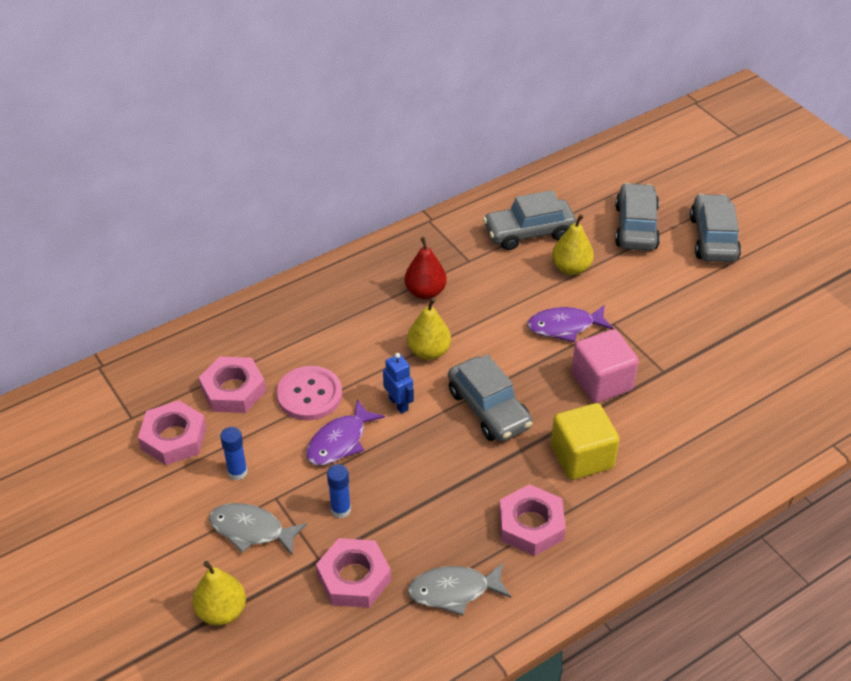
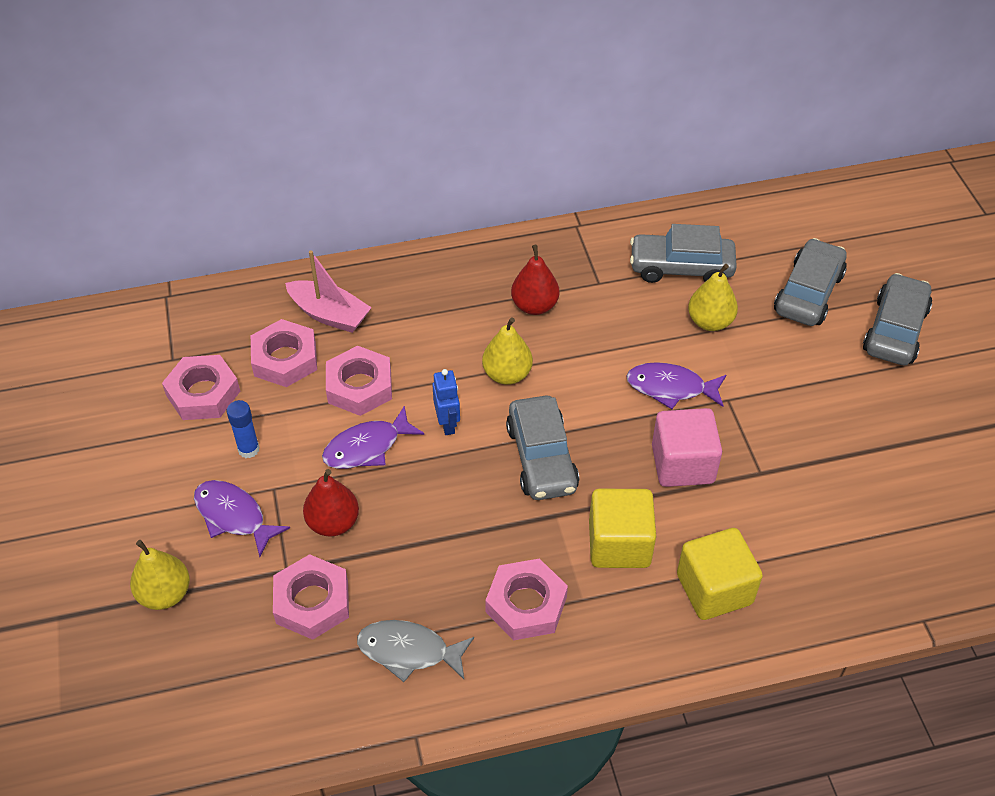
camera: 20 degrees right, 5 degrees up
grey fish [209,503,307,556] -> purple fish [194,480,290,557]
pink button [277,366,342,420] -> pink nut [326,346,392,416]
blue glue stick [327,464,351,518] -> red pear [303,469,359,537]
none -> pink boat [285,250,372,333]
none -> yellow cube [677,528,763,620]

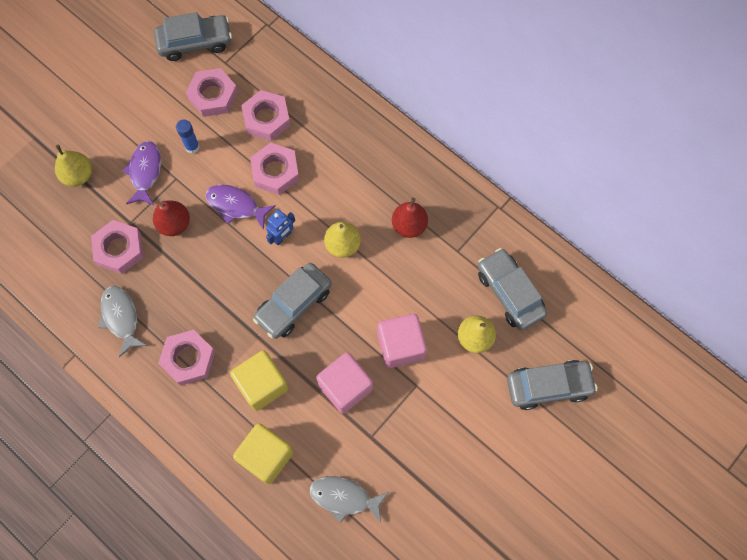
camera: 55 degrees right, 20 degrees up
pink boat [285,250,372,333] -> none
purple fish [626,362,726,409] -> pink cube [378,314,427,368]
grey car [863,273,932,365] -> grey car moved to [154,12,232,61]
none -> grey fish [310,476,388,523]

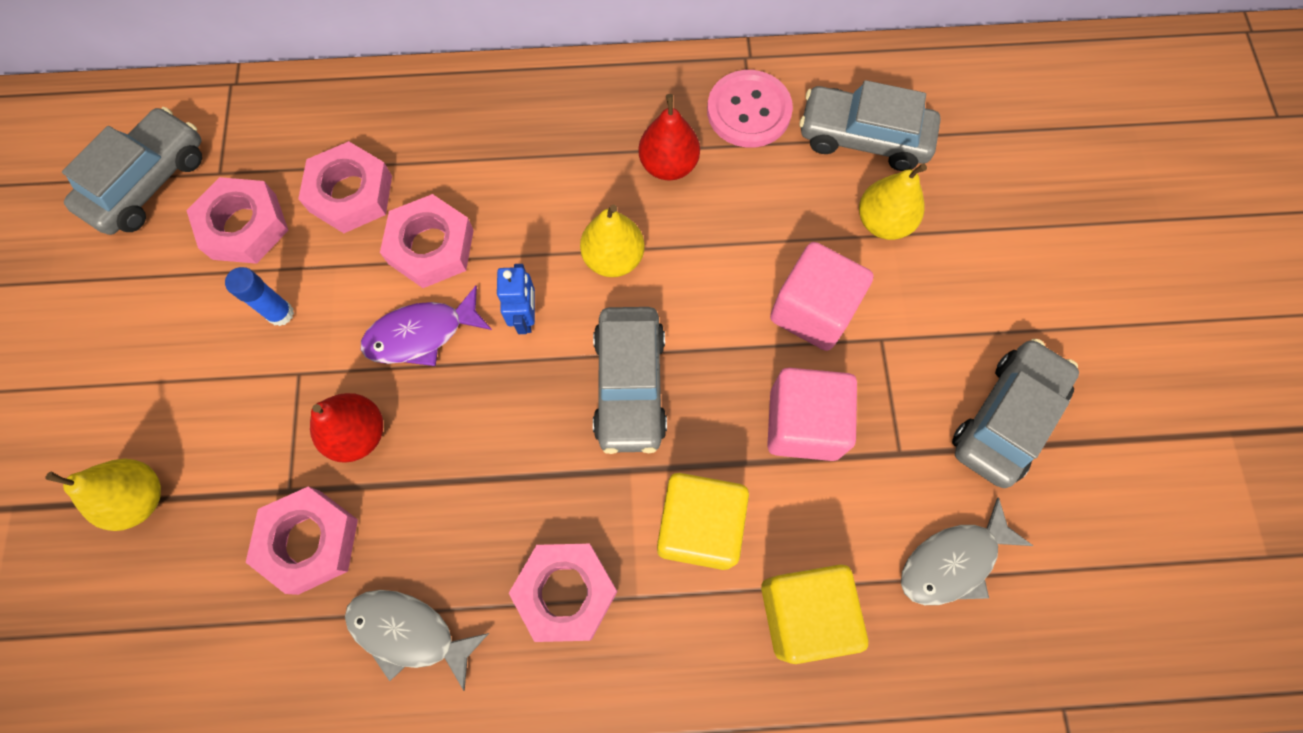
camera: 45 degrees left, 0 degrees up
purple fish [122,141,161,205] -> none
grey car [507,360,598,410] -> grey car moved to [952,339,1079,488]
none -> pink button [707,70,793,148]

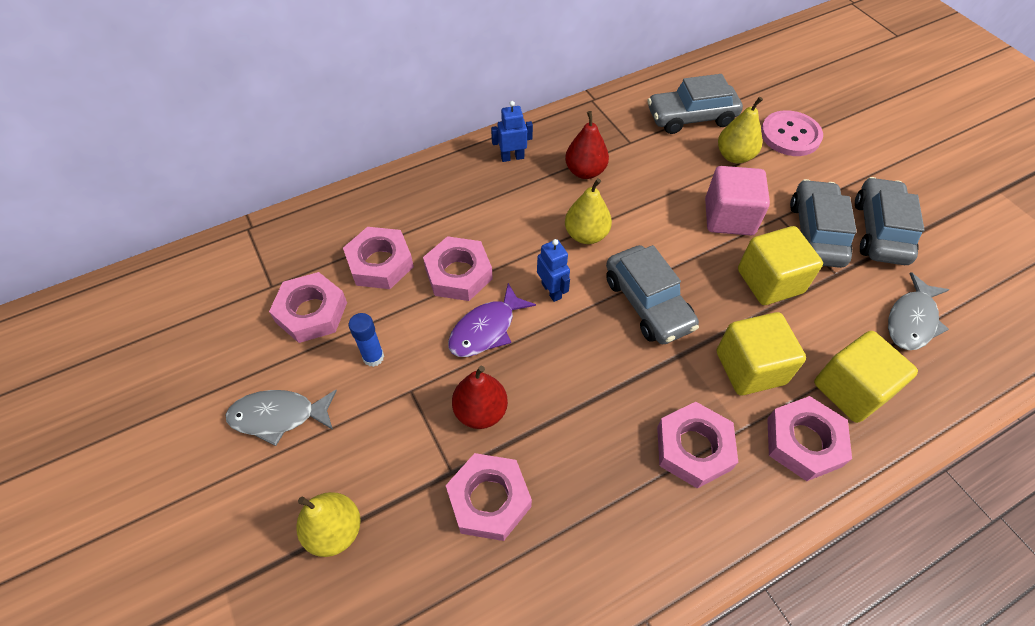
camera: 25 degrees left, 15 degrees down
grey car [62,107,202,235] -> grey car moved to [790,179,857,268]
grey fish [345,590,489,691] -> grey fish moved to [226,390,337,446]
pink button [707,70,793,148] -> pink button moved to [761,110,823,156]
pink cube [767,368,857,461] -> yellow cube [738,226,823,305]
none -> blue robot [491,101,533,162]
none -> pink nut [767,396,852,481]

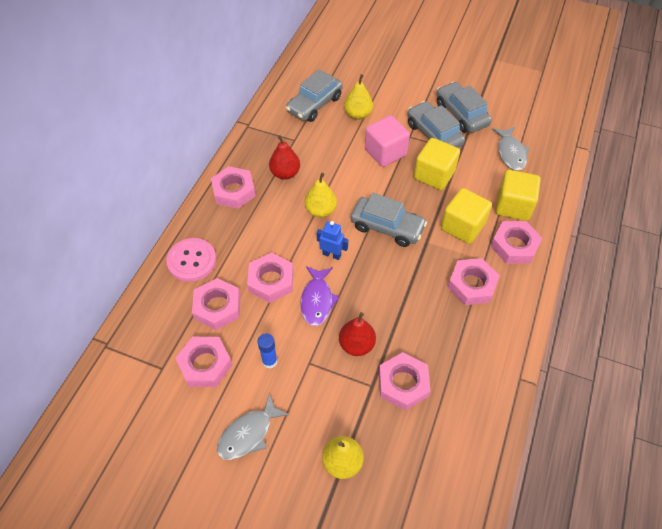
camera: 40 degrees left, 0 degrees up
blue robot [491,101,533,162] -> pink nut [211,166,255,209]
pink button [761,110,823,156] -> pink button moved to [166,238,216,282]

